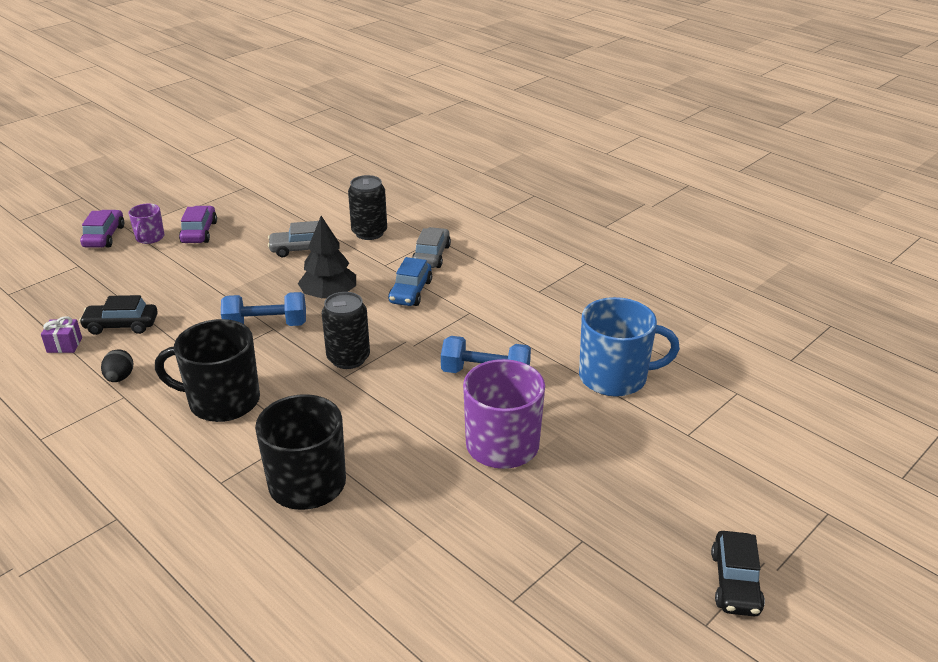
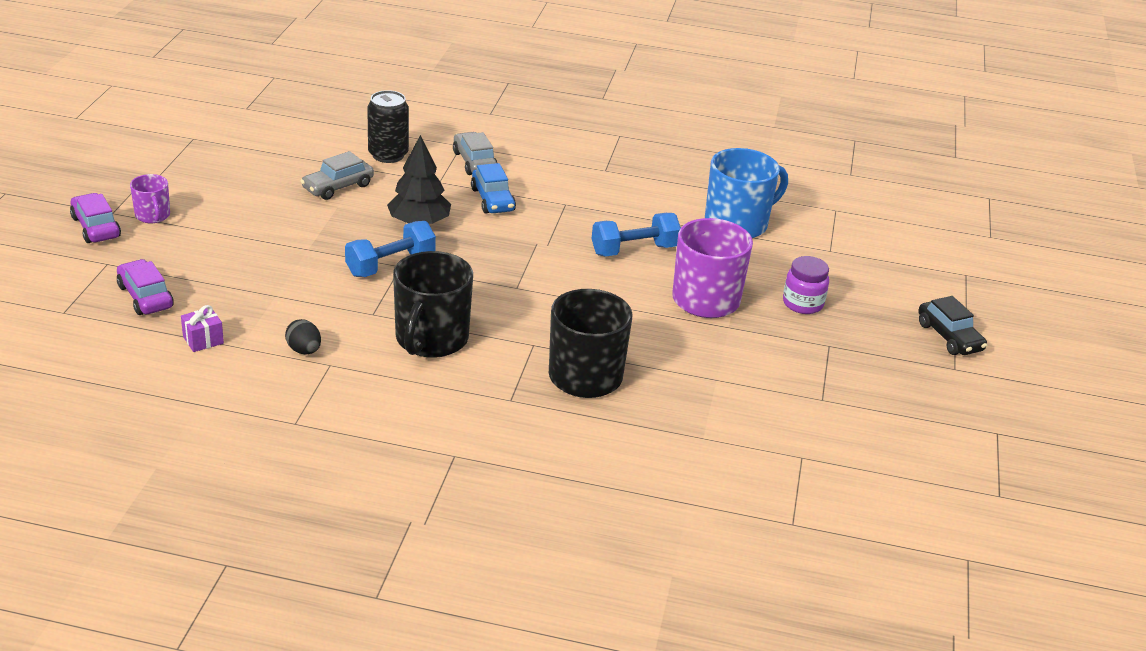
camera: 35 degrees left, 0 degrees up
black car [79,295,158,335] -> none
black mug [155,319,260,422] -> black mug turned 45 degrees counterclockwise [393,251,473,358]
purple car [179,206,217,243] -> purple car moved to [117,259,174,315]
black can [322,292,370,369] -> none
none -> purple jar [783,256,829,314]

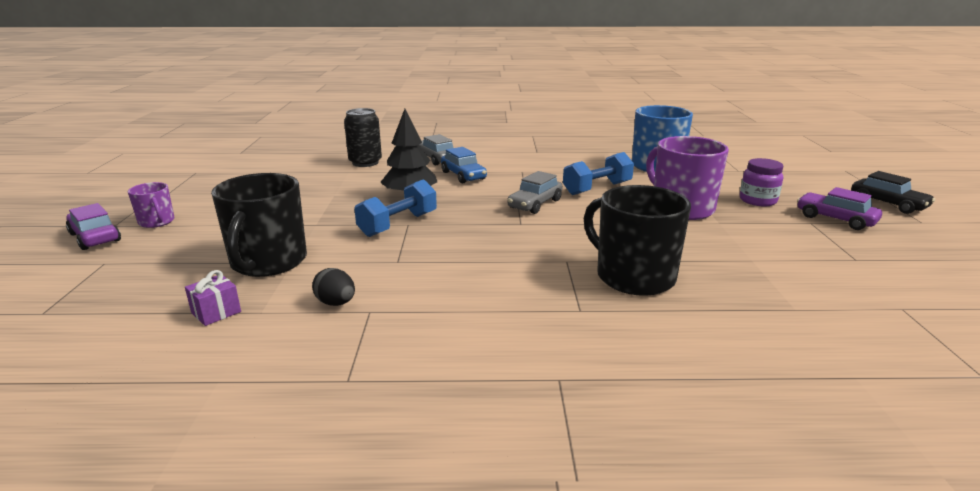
camera: 10 degrees left, 10 degrees down
purple car [117,259,174,315] -> purple car moved to [797,187,882,230]
grey car [301,151,374,200] -> grey car moved to [507,171,563,214]
black mug [393,251,473,358] -> black mug moved to [211,173,307,277]

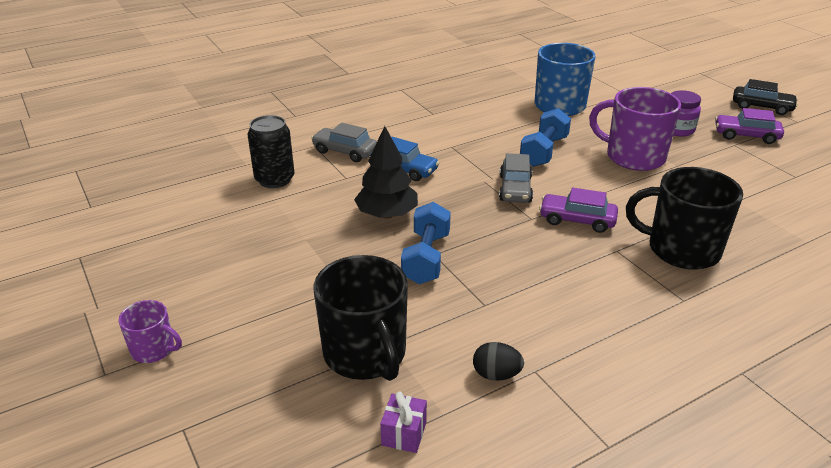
camera: 30 degrees left, 10 degrees up
purple car [66,203,121,250] -> purple car moved to [539,188,618,233]

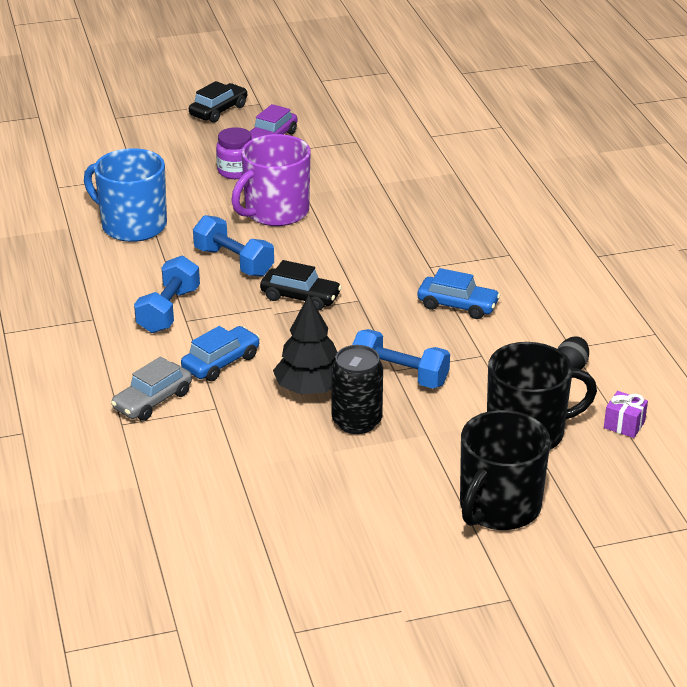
camera: 75 degrees left, 0 degrees up
purple mug [118,300,182,363] -> none
black can [248,115,295,188] -> black can moved to [331,345,383,434]
grey car [499,153,533,203] -> black car [260,260,342,311]
purple car [539,188,618,233] -> none
black mug [626,167,743,270] -> black mug moved to [460,410,550,530]
none -> blue dumbbell [134,256,200,333]
none -> blue car [418,268,500,319]

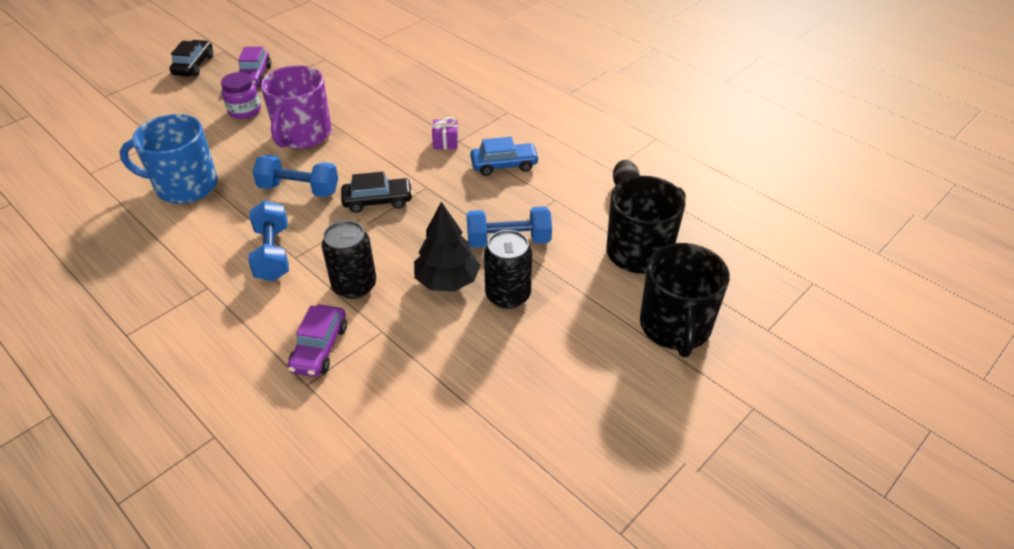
camera: 30 degrees left, 10 degrees up
grey car [111,356,192,421] -> purple car [287,305,347,377]
blue car [181,326,260,381] -> black can [321,220,376,299]
purple gift [604,391,648,438] -> purple gift moved to [432,117,458,149]

